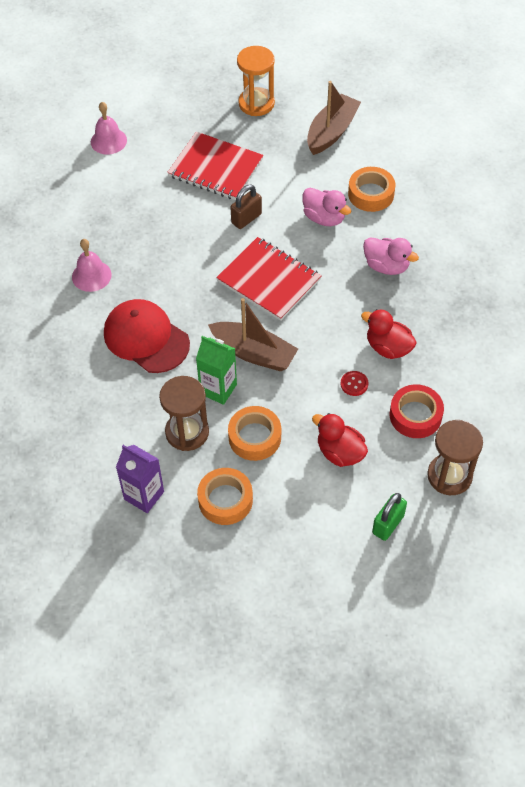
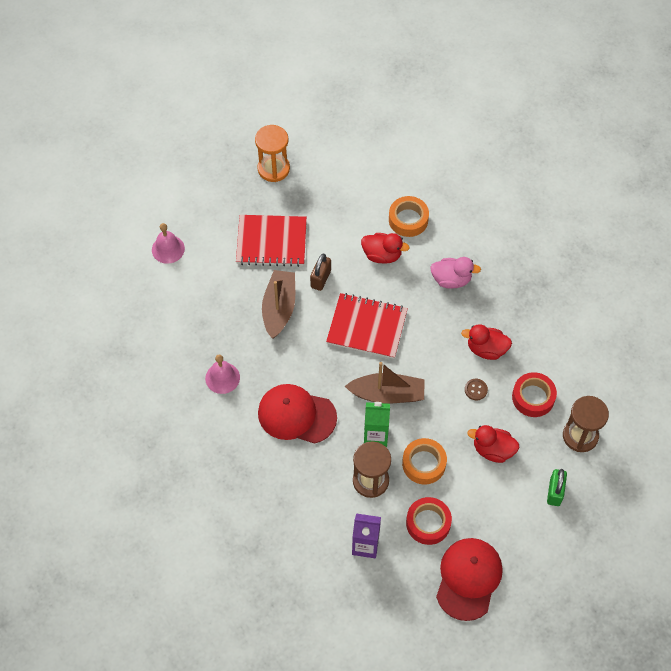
camera: 25 degrees left, 5 degrees up
orange tape [197,468,253,525] -> red tape [406,497,452,545]
pink duck [303,188,351,226] -> red duck [361,233,410,264]
brown boat [307,81,361,155] -> brown boat moved to [262,270,295,339]
red button [341,371,368,396] -> brown button [465,379,488,400]
none -> red cap [436,538,503,621]

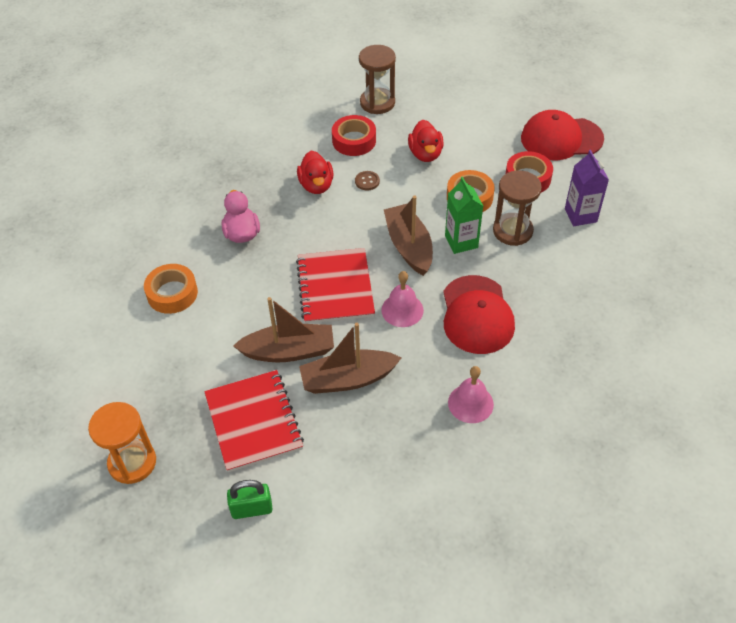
camera: 110 degrees left, 10 degrees down
pink bell [152,223,185,264] -> pink bell moved to [381,271,424,327]
brown padlock [310,254,331,291] -> brown boat [233,297,334,362]
red duck [361,233,410,264] -> none
green padlock [547,469,567,506] -> green padlock moved to [227,480,272,519]

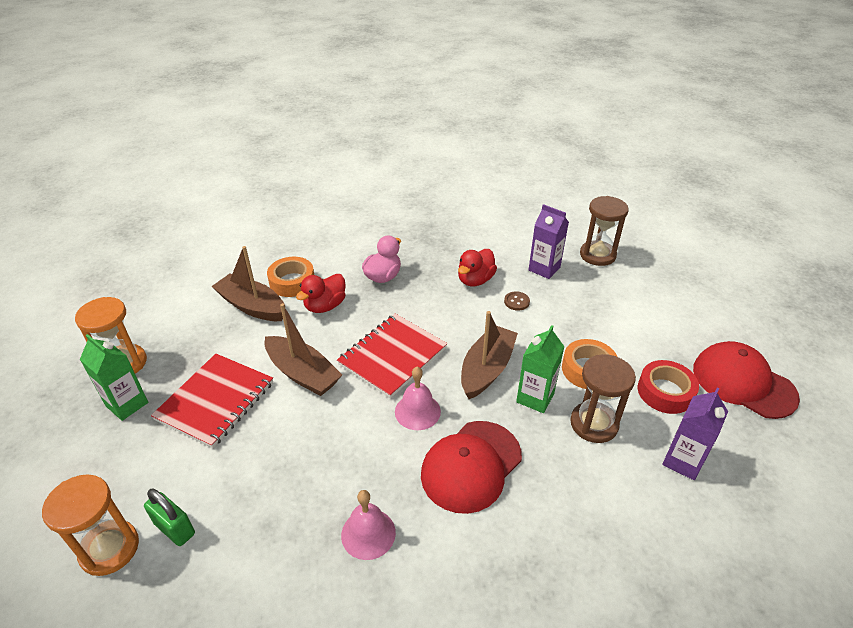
camera: 45 degrees right, 10 degrees down
green padlock [227,480,272,519] -> green padlock moved to [144,489,195,546]
brown boat [299,323,401,394] -> brown boat moved to [212,246,285,321]
red tape [332,115,376,156] -> purple carton [528,204,569,279]
red duck [408,120,444,162] -> red duck moved to [296,274,346,313]
none -> orange hourglass [42,474,139,576]
none -> green carton [80,334,148,421]

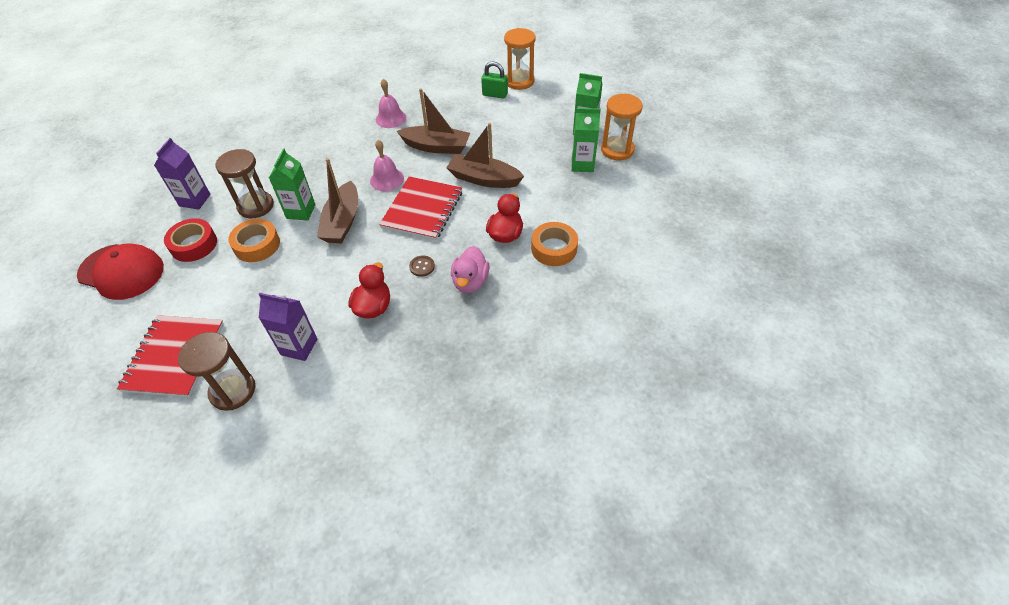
camera: 160 degrees right, 10 degrees up
red notebook [151,354,273,448] -> red notebook moved to [117,315,224,397]
brown boat [212,246,285,321] -> brown boat moved to [397,88,470,154]
red cap [421,421,522,514] -> none
brown button [504,291,530,311] -> brown button moved to [409,256,435,277]
none -> green carton [572,108,601,172]

